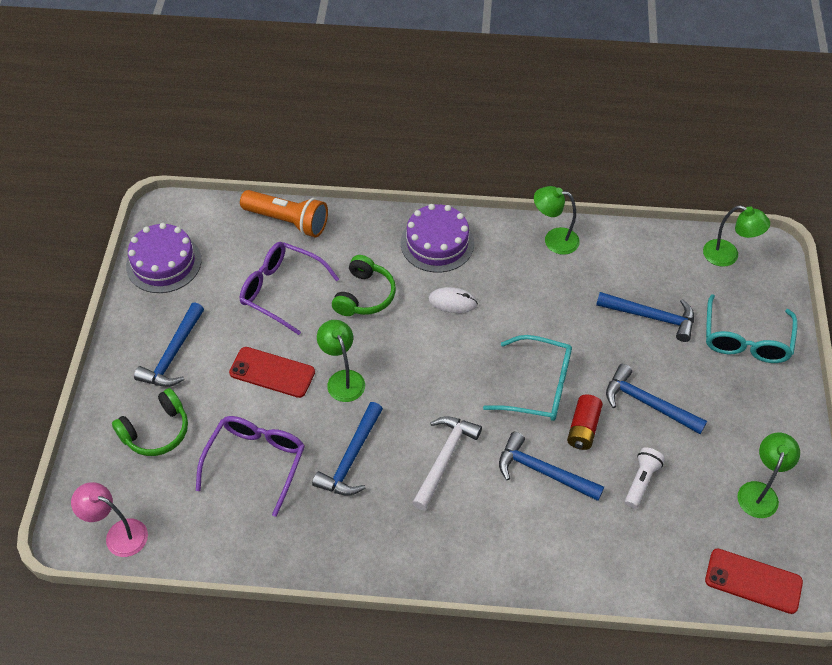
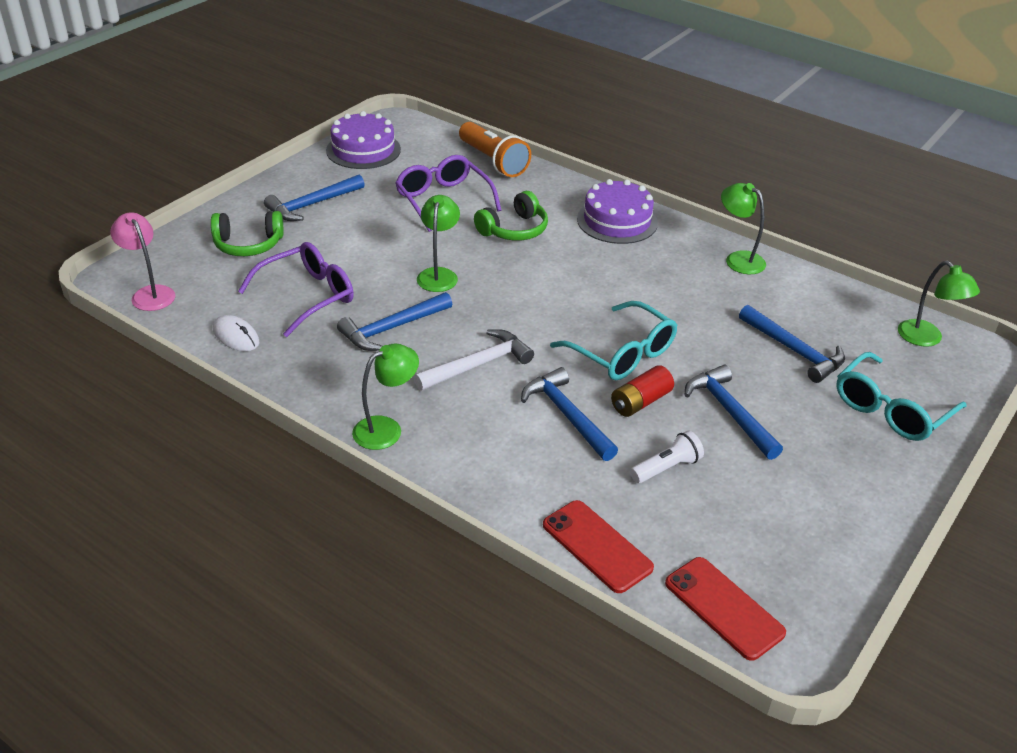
camera: 30 degrees right, 15 degrees down
red phone [229,347,315,398] -> red phone moved to [543,500,654,593]
white mouse [429,287,478,313] -> white mouse moved to [213,315,259,351]
green lamp [737,433,800,518] -> green lamp moved to [352,343,419,450]

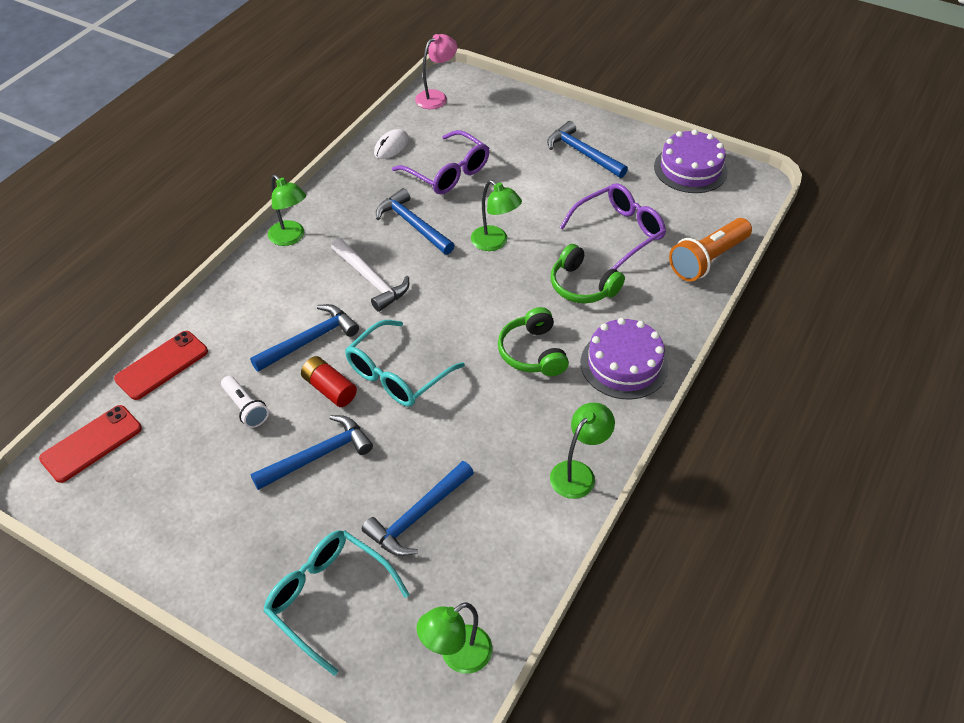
camera: 85 degrees right, 10 degrees up
green headphones [211,211,284,256] -> green headphones moved to [498,307,569,376]
green lamp [417,195,460,292] -> green lamp turned 45 degrees clockwise [471,180,522,251]

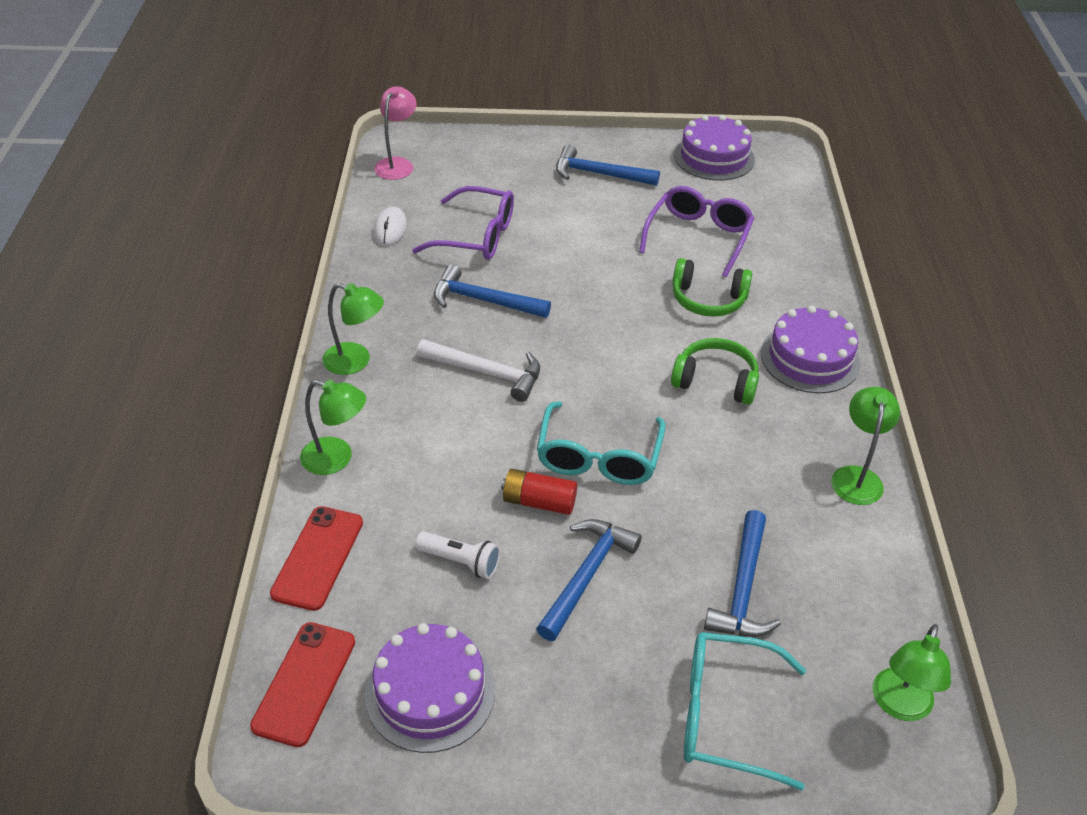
camera: 30 degrees left, 5 degrees down
blue hammer [250,304,359,372] -> none
green lamp [471,180,522,251] -> green lamp moved to [300,380,366,475]
green headphones [498,307,569,376] -> green headphones turned 150 degrees clockwise [671,338,759,405]
orange flashlight [669,218,752,282] -> none
none -> purple cake [365,623,495,753]

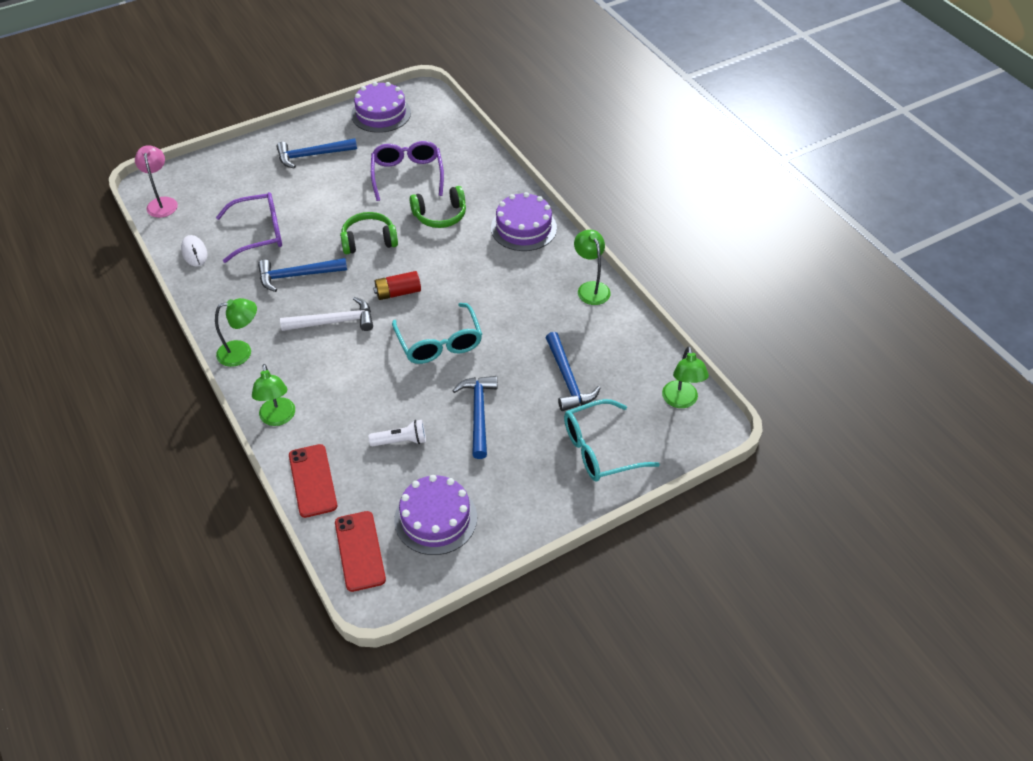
camera: 30 degrees left, 5 degrees up
green lamp [300,380,366,475] -> green lamp turned 90 degrees clockwise [252,364,295,426]
red battery [501,469,577,515] -> red battery moved to [373,271,421,300]
green headphones [671,338,759,405] -> green headphones moved to [340,212,398,254]

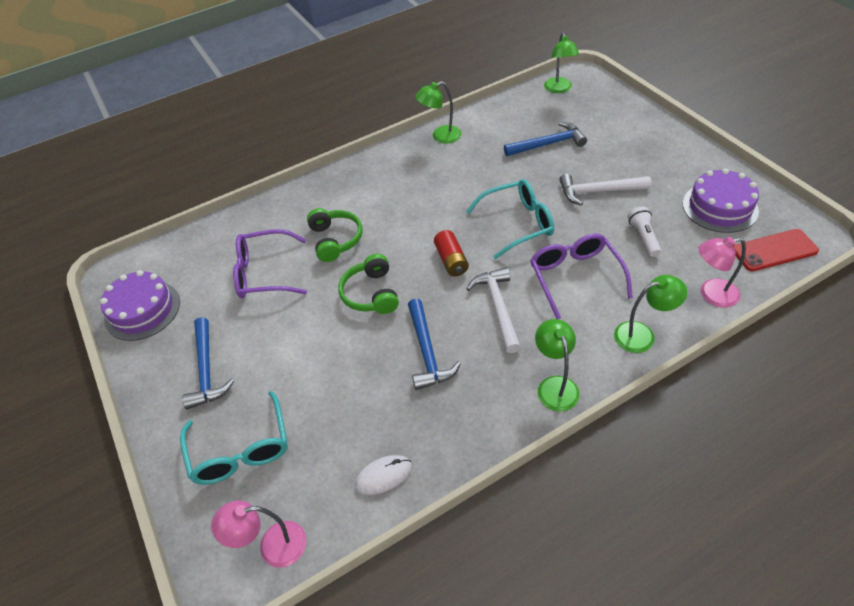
camera: 85 degrees left, 0 degrees up
purple glasses [216,192,282,263] -> purple glasses moved to [530,233,633,319]
red phone [289,444,337,518] -> pink lamp [698,237,746,308]
blue hammer [452,376,498,459] -> white hammer [559,174,651,205]
purple cake [491,192,557,251] -> none
turquoise glasses [564,399,660,482] -> turquoise glasses moved to [180,391,288,485]
green lamp [662,346,709,408] -> green lamp turned 90 degrees clockwise [544,33,579,93]

